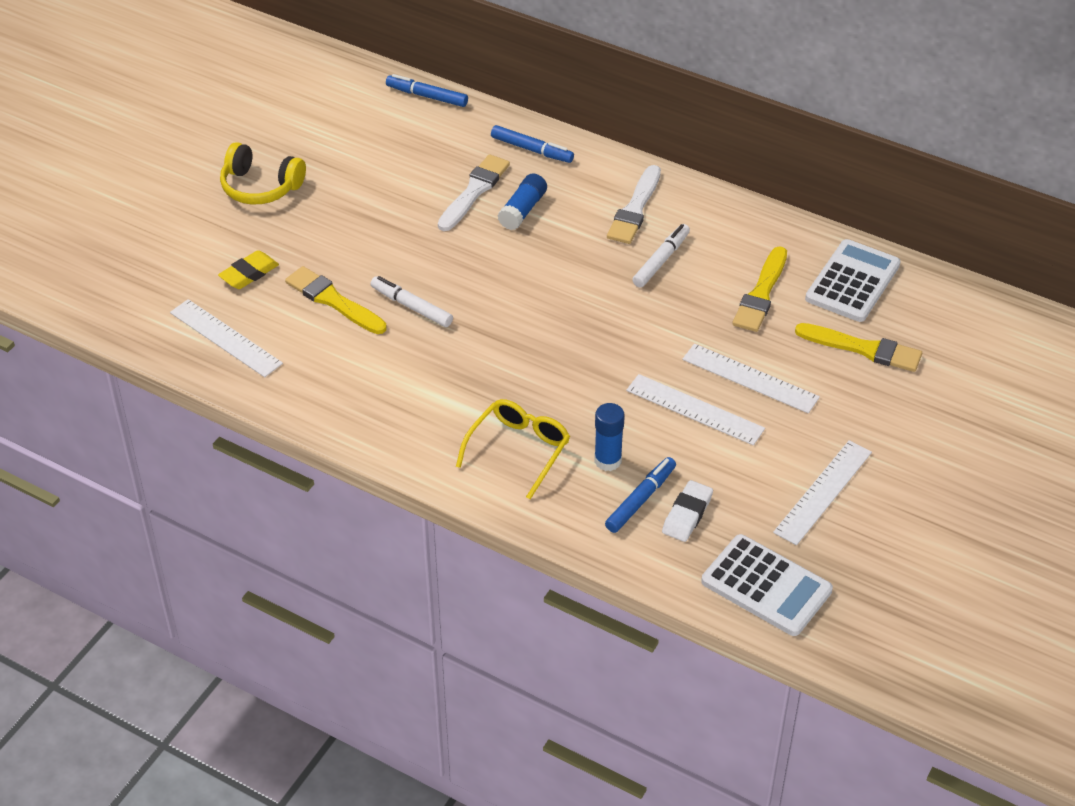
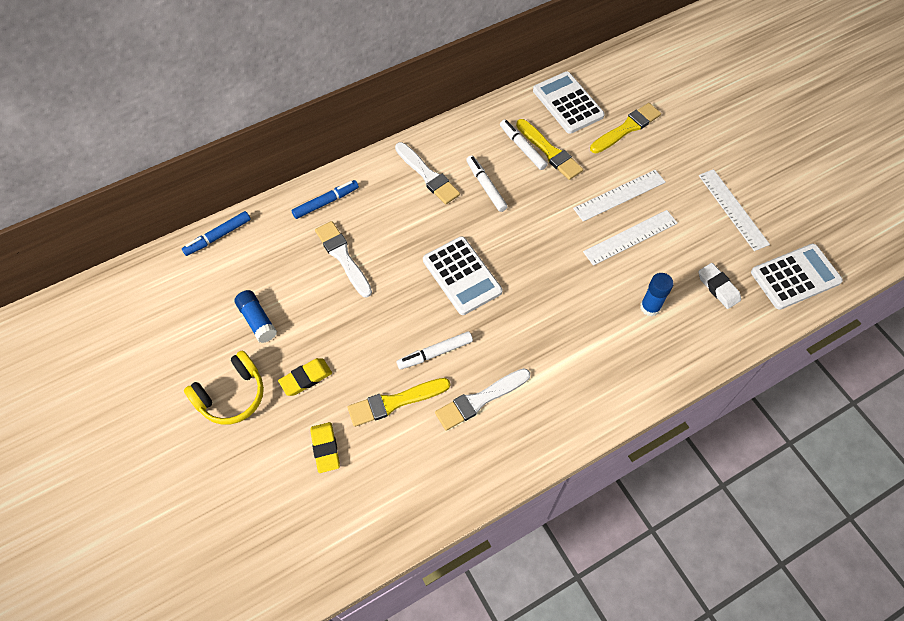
camera: 60 degrees left, 15 degrees up
white ruler [170,299,283,377] -> none
yellow glasses [456,399,570,499] -> none
blue glue stick [497,173,547,230] -> blue glue stick moved to [234,290,277,343]
blue marker [605,457,676,533] -> none
none -> yellow eraser [278,358,332,396]
none -> white calculator [423,236,503,315]
none -> white brush [435,368,530,431]
none -> white marker [500,120,548,170]

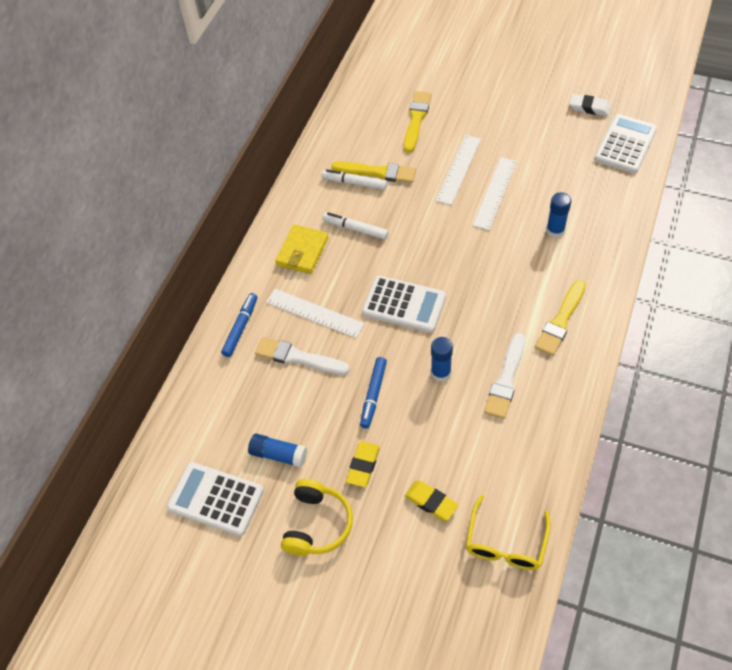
camera: 35 degrees left, 5 degrees down
blue marker [182,211,251,256] -> blue marker moved to [360,357,387,429]
yellow brush [347,378,450,427] -> yellow brush moved to [535,280,586,356]
white brush [395,142,460,204] -> yellow wallet [275,224,329,274]
white marker [397,331,473,370] -> blue glue stick [431,337,453,382]
white calculator [533,72,605,134] -> white calculator moved to [167,462,264,536]
white eraser [698,263,741,309] -> white eraser moved to [570,94,611,116]
white ruler [699,169,770,251] -> white ruler moved to [266,289,365,338]
none -> yellow glasses [466,495,551,570]

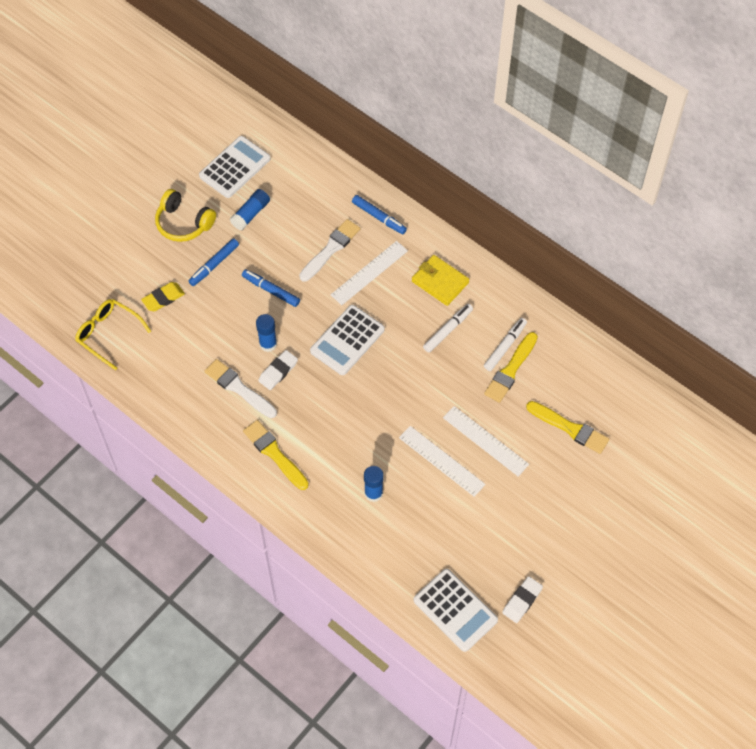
camera: 105 degrees right, 5 degrees up
yellow eraser [346,442,380,487] -> blue marker [189,238,239,286]
none -> white eraser [258,350,298,390]

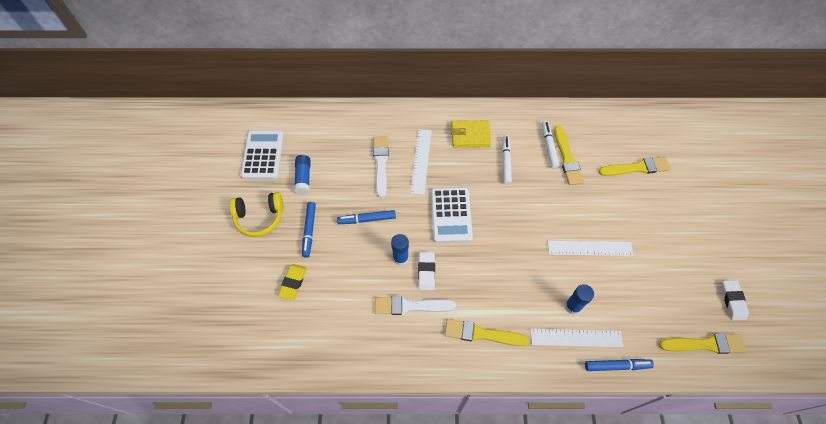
camera: 40 degrees left, 0 degrees up
yellow glasses [75,299,151,370] -> none
blue marker [352,195,407,234] -> blue marker moved to [585,359,654,371]
white calculator [414,569,498,652] -> yellow brush [659,334,747,354]
white ruler [443,406,529,476] -> white ruler moved to [530,329,623,347]

